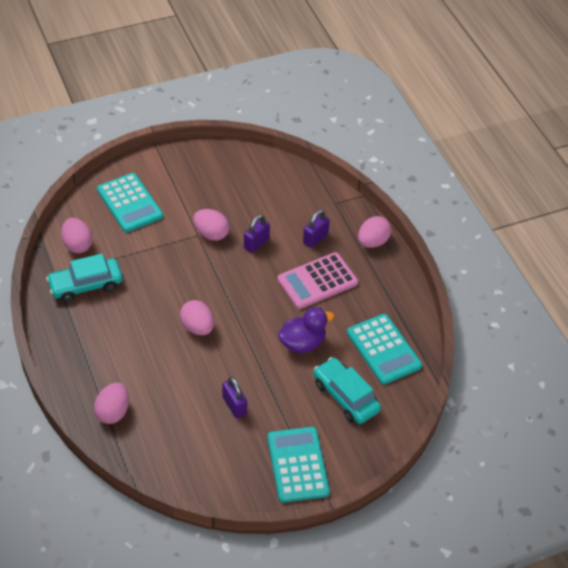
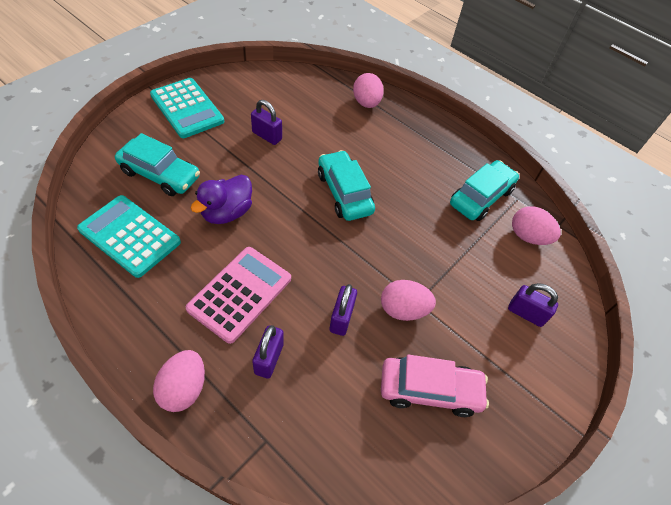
camera: 150 degrees right, 5 degrees up
turquoise calculator [97,173,163,232] -> purple padlock [508,283,558,327]
pink egg [180,300,214,336] -> turquoise car [318,150,375,221]
none -> pink car [381,354,489,417]

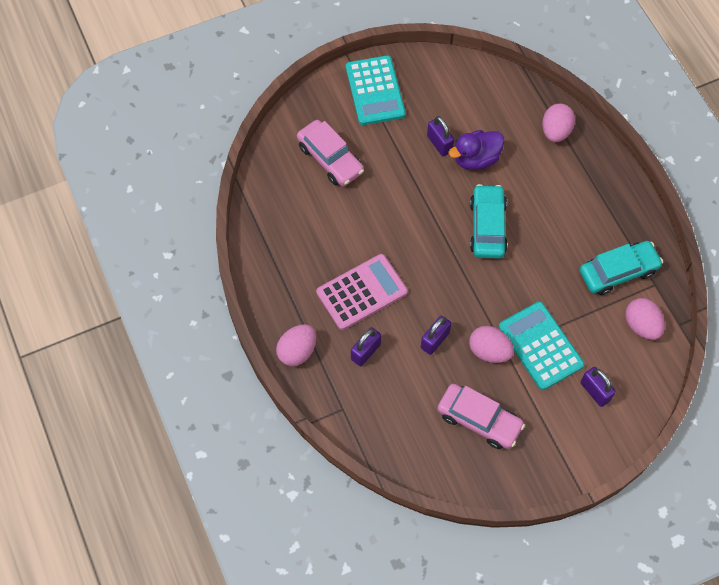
camera: 30 degrees right, 10 degrees up
turquoise calculator [77,195,181,278] -> turquoise calculator moved to [499,302,584,390]
turquoise car [115,133,200,196] -> pink car [297,120,364,186]
purple duck [191,175,252,224] -> purple duck moved to [448,130,504,170]

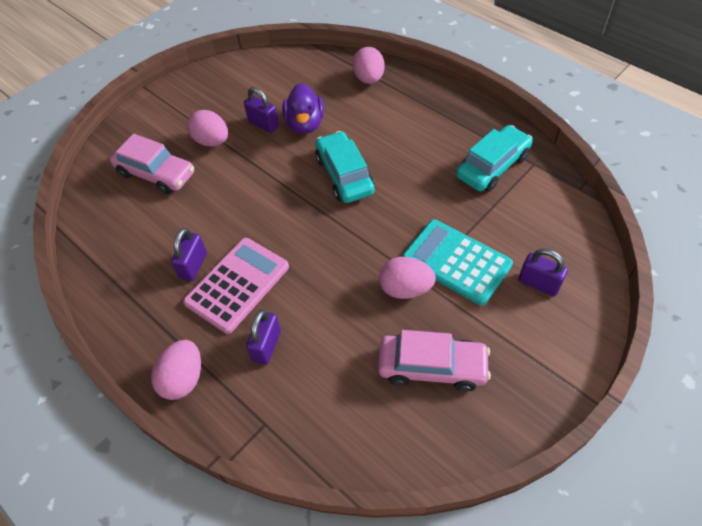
camera: 20 degrees left, 10 degrees down
turquoise calculator [346,55,405,125] -> none
purple padlock [421,316,451,355] -> purple padlock moved to [171,228,207,281]
purple duck [448,130,504,170] -> purple duck turned 45 degrees counterclockwise [282,83,324,134]
pink egg [625,298,665,340] -> pink egg moved to [187,110,228,146]

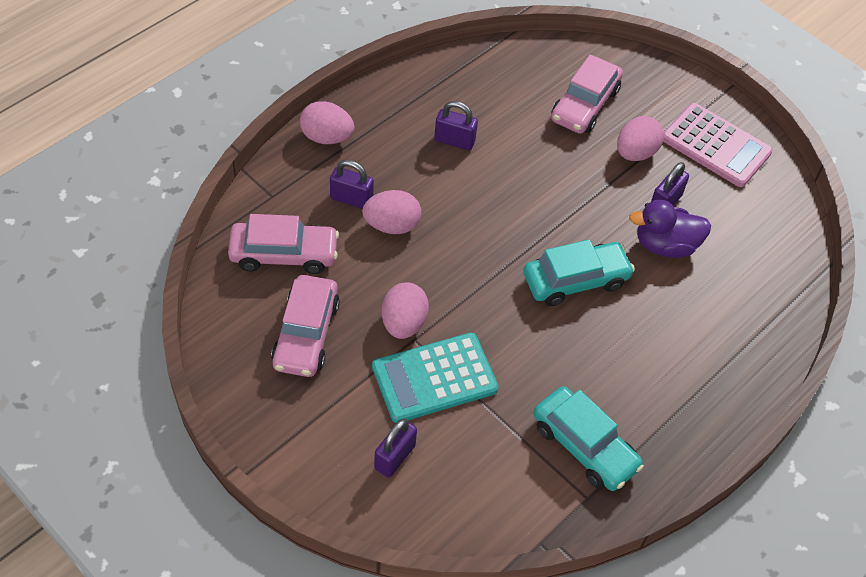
camera: 85 degrees right, 0 degrees up
pink calculator [183,238,289,334] -> pink calculator moved to [663,103,773,187]
pink egg [352,47,385,84] -> pink egg moved to [362,190,421,234]
turquoise calculator [402,219,513,306] -> turquoise calculator turned 150 degrees counterclockwise [372,333,499,423]
none -> pink car [228,214,339,274]

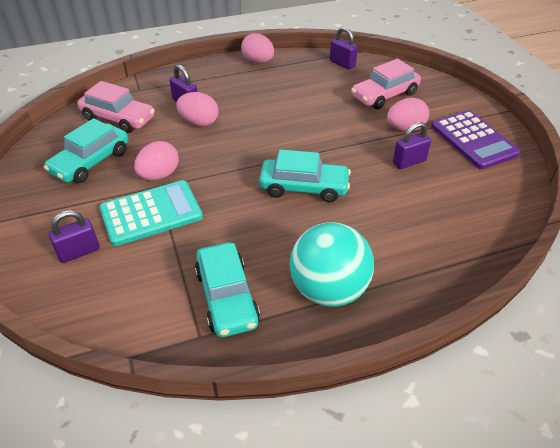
camera: 30 degrees right, 10 degrees down
pink car [271,275,340,377] -> turquoise car [44,118,128,183]
pink egg [300,101,354,144] -> pink egg moved to [241,33,274,64]
turquoise calculator [372,333,499,423] -> turquoise calculator turned 150 degrees clockwise [99,180,203,246]
purple padlock [434,101,478,151] -> purple padlock moved to [330,27,358,69]
purple duck [629,199,711,258] -> none
pink calculator [663,103,773,187] -> purple calculator [431,110,521,169]
none -> turquoise ball [290,222,374,307]

